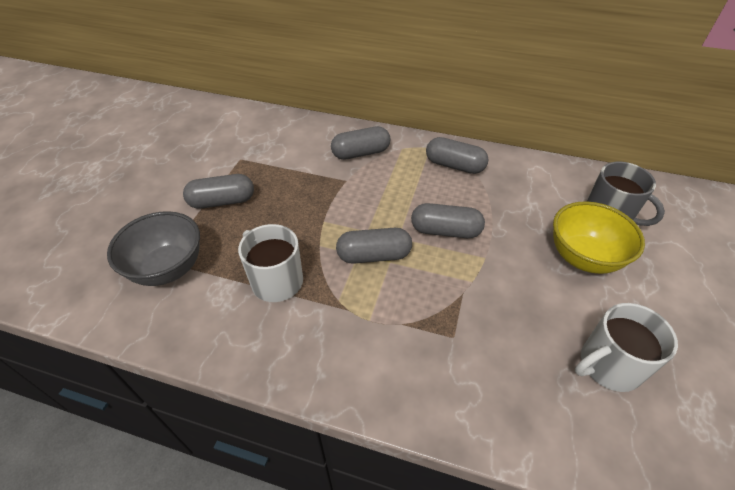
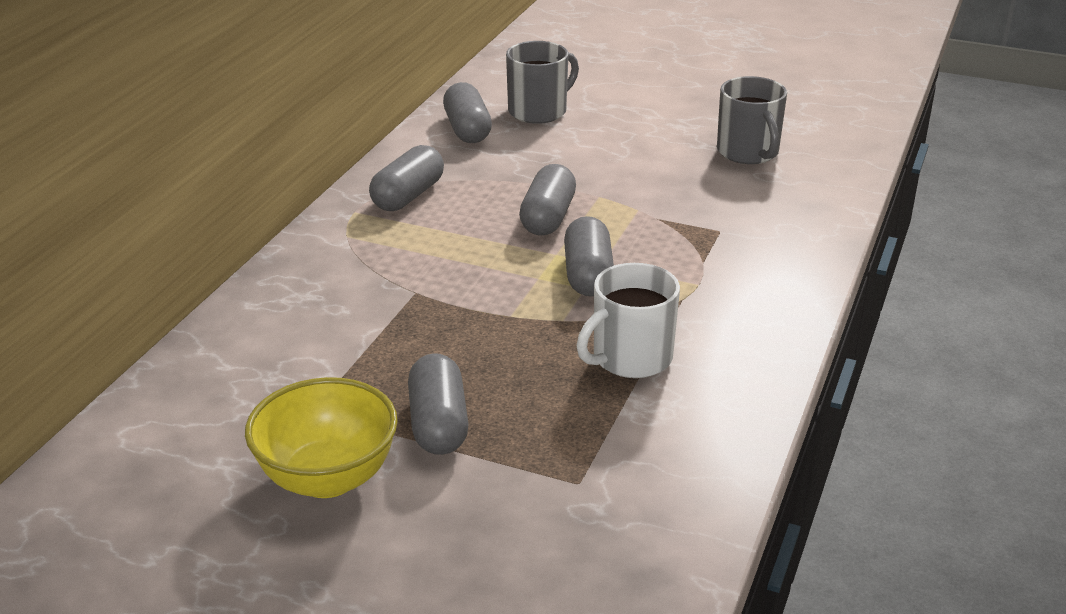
camera: 85 degrees left, 15 degrees down
grey bowl [107,211,200,286] -> none
grey capsule [331,126,391,160] -> grey capsule moved to [443,82,492,143]
yellow bowl [553,201,645,274] -> yellow bowl moved to [245,377,398,498]
white mug [575,303,678,392] -> grey mug [717,76,787,164]

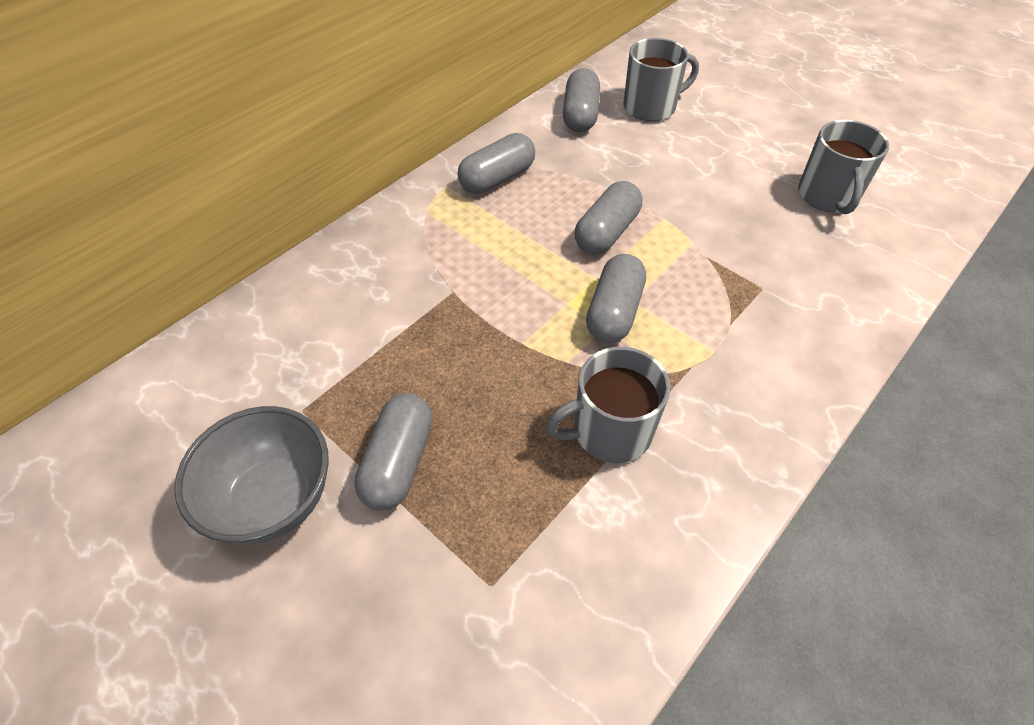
camera: 20 degrees right, 20 degrees up
yellow bowl [245,377,398,498] -> grey bowl [174,406,329,544]
white mug [576,263,680,378] -> grey mug [546,347,670,463]

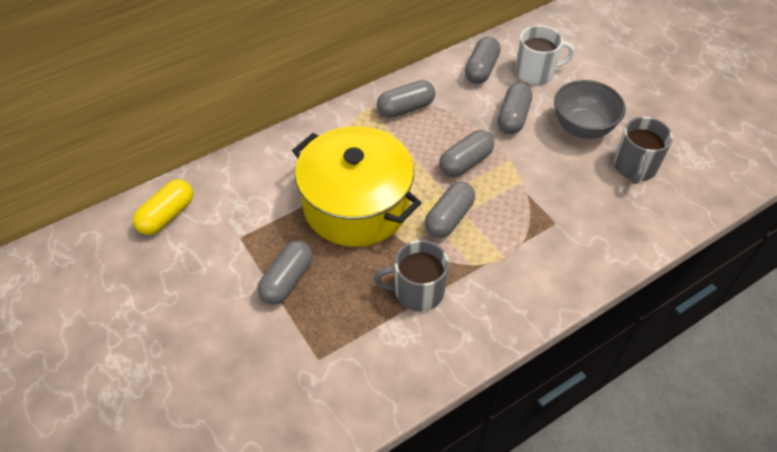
camera: 15 degrees right, 0 degrees up
grey bowl [174,406,329,544] -> grey bowl moved to [554,80,626,139]
grey mug [623,38,699,121] -> white mug [515,25,575,85]
none -> yellow capsule [133,179,193,235]
none -> yellow pot [292,126,421,247]
none -> grey capsule [498,83,532,134]

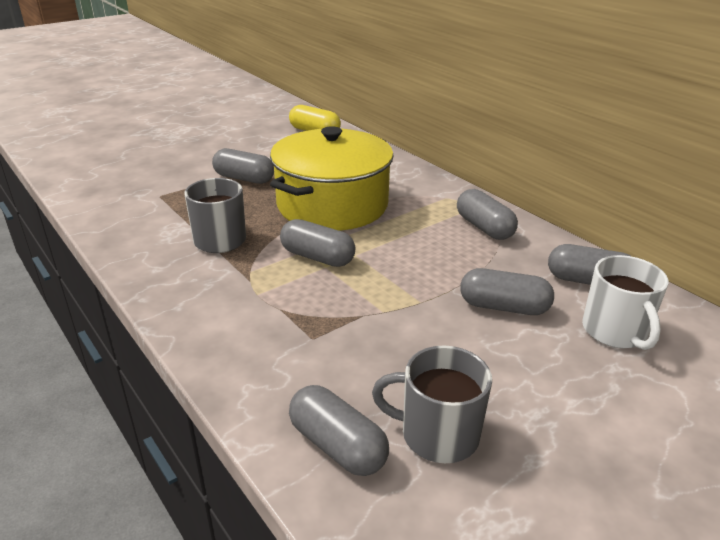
camera: 85 degrees right, 20 degrees down
grey capsule [439,130,494,177] -> grey capsule moved to [289,385,389,476]
grey bowl [554,80,626,139] -> none

